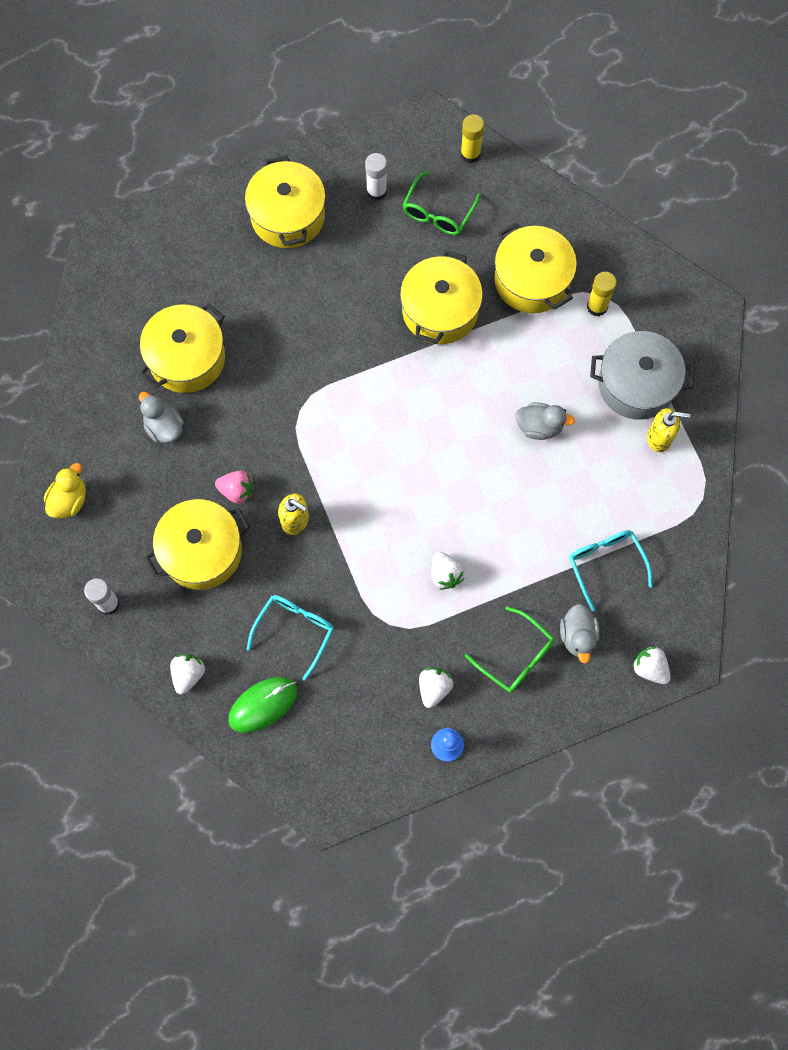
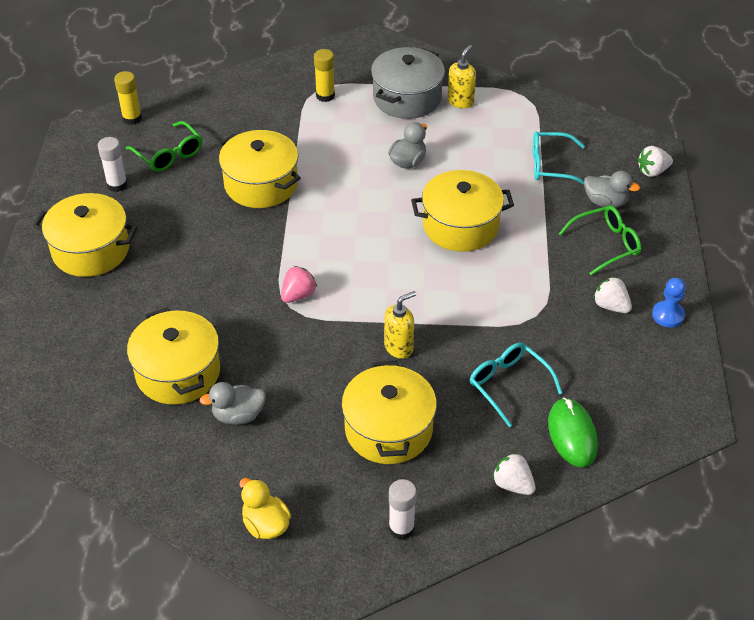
camera: 65 degrees left, 25 degrees down
pink strawberry [215,470,253,504] -> pink strawberry moved to [281,266,317,303]
white strawberry [432,552,465,590] -> none
yellow pot [494,223,577,313] -> yellow pot moved to [411,170,514,252]

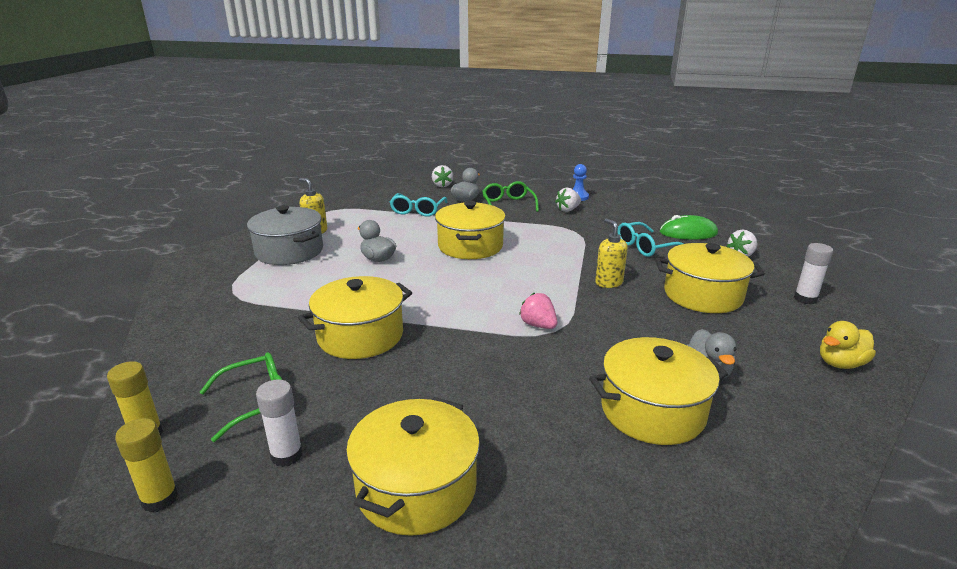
camera: 80 degrees left, 20 degrees down
yellow glue stick [314,49,335,102] -> yellow glue stick moved to [115,418,178,513]

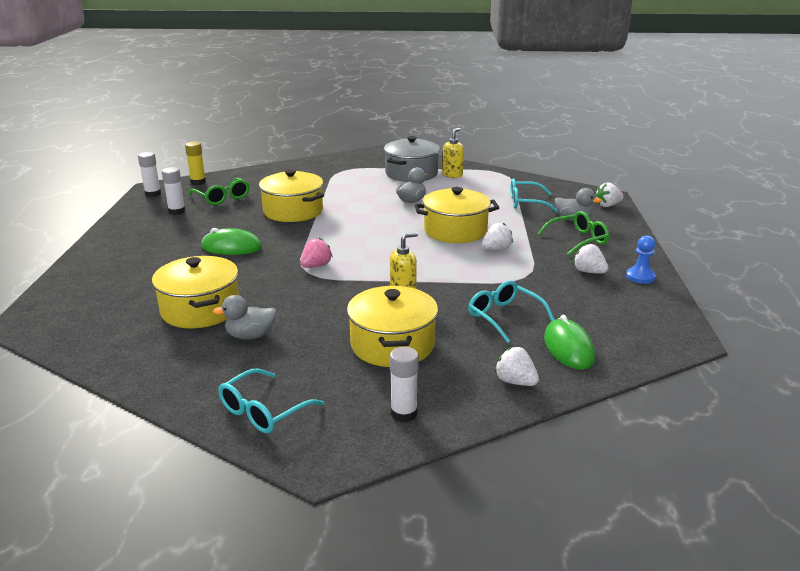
camera: 80 degrees right, 0 degrees up
yellow glue stick [115,418,178,513] -> white glue stick [138,152,161,197]
yellow pot [346,397,480,536] -> none
yellow duck [820,321,876,369] -> turquoise glasses [219,368,324,433]
none -> green mouse [201,228,262,255]
none -> white strawberry [482,223,513,250]

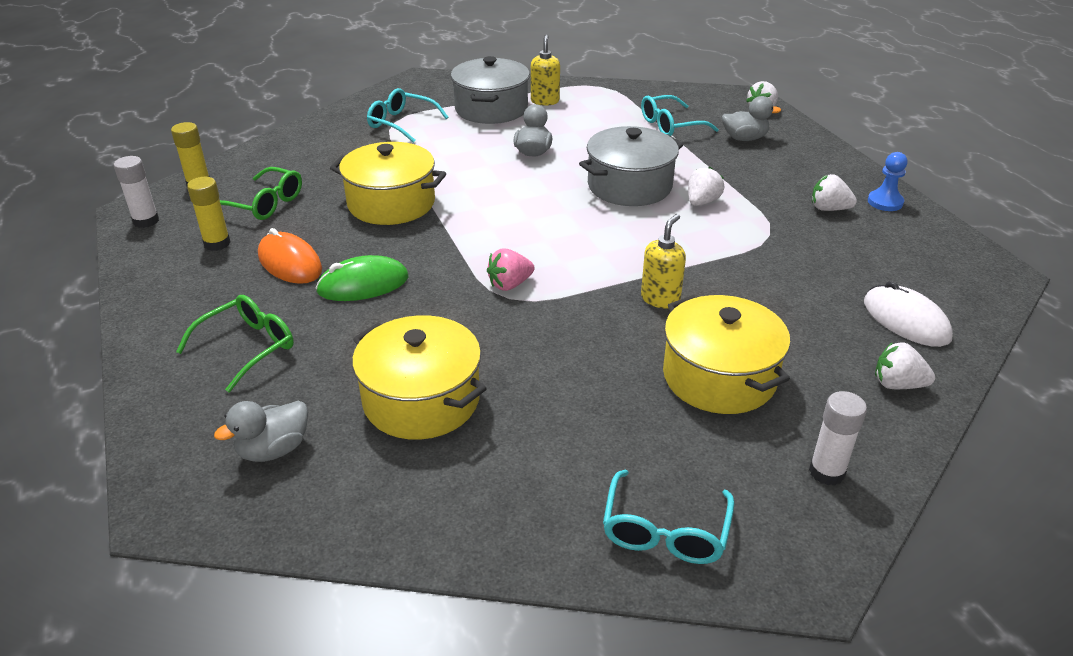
camera: 25 degrees left, 10 degrees up
white glue stick [162,167,185,215] -> yellow glue stick [187,177,231,251]
grey duck [212,295,277,339] -> grey duck moved to [214,401,308,462]
pink strawberry [300,238,333,268] -> pink strawberry turned 135 degrees counterclockwise [487,249,535,291]
yellow pot [414,187,499,243] -> grey pot [579,126,683,206]
turquoise glasses [468,280,555,343] -> turquoise glasses moved to [367,88,448,143]
green glasses [537,211,609,256] -> green glasses moved to [176,295,294,392]
green mouse [544,315,595,370] -> white mouse [864,281,953,347]
none -> orange mouse [258,228,322,284]

